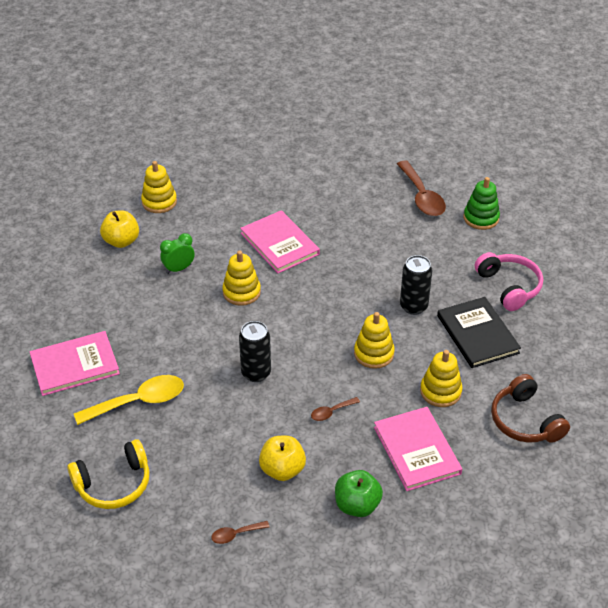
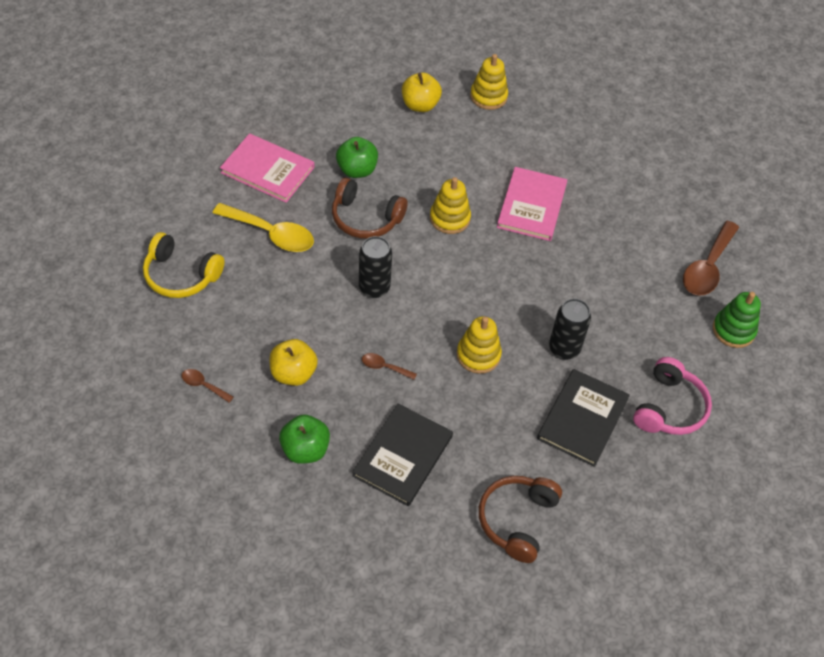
camera: 45 degrees right, 10 degrees up
green clock [160,233,195,274] -> none
pink book [374,407,462,491] -> black book [352,404,453,506]
yellow stacking toy [420,350,463,407] -> none
none -> brown headphones [332,178,407,239]
none -> green apple [336,137,378,178]

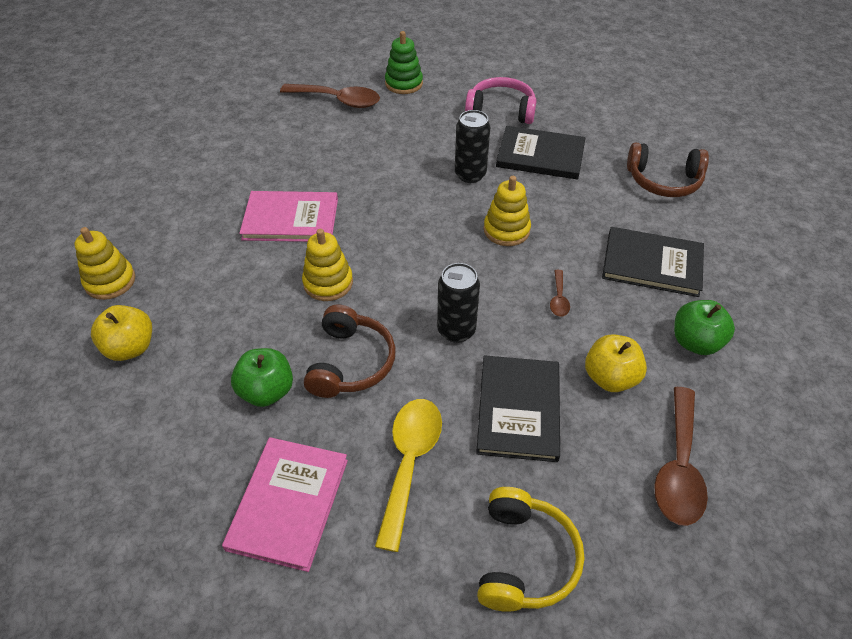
camera: 100 degrees left, 5 degrees down
brown spoon [182,369,234,403] -> brown spoon [654,387,708,526], size x2.09
none -> black book [476,355,560,462]

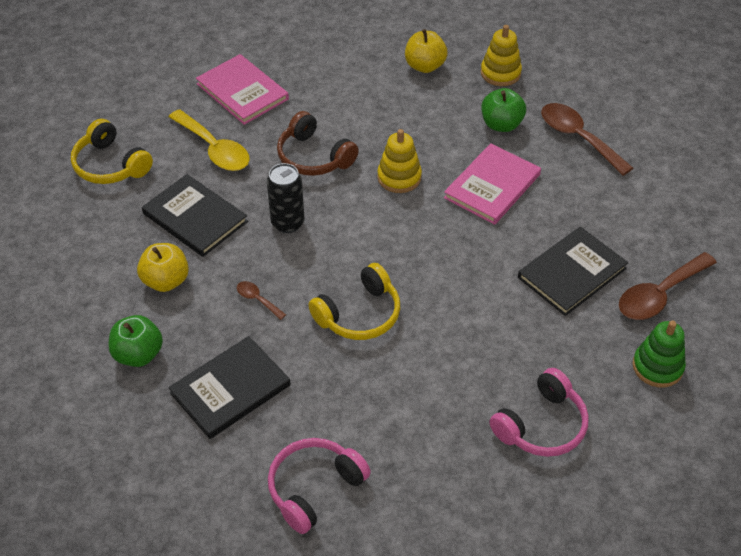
camera: 125 degrees right, 0 degrees up
green apple [231,348,293,407] -> green apple moved to [481,88,526,132]
black can [455,110,490,183] -> none
yellow stacking toy [484,176,531,246] -> yellow headphones [308,263,400,340]
black book [496,126,585,180] -> black book moved to [518,227,628,316]
brown headphones [627,143,709,197] -> pink headphones [268,438,371,534]
brown spoon [654,387,708,526] -> brown spoon moved to [541,103,633,176]

